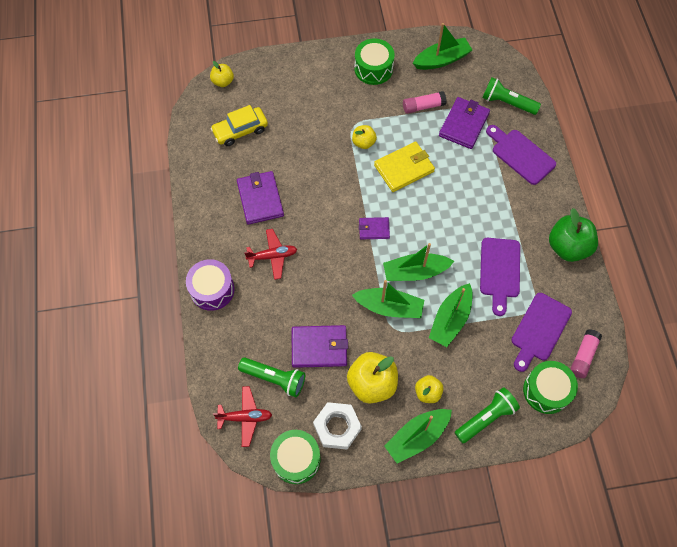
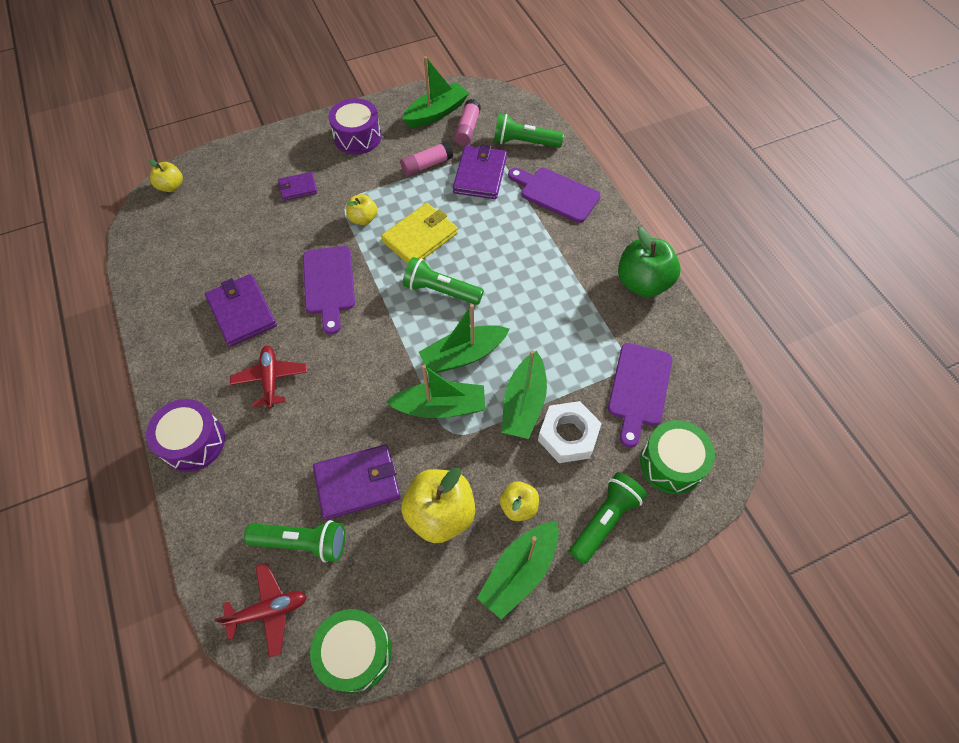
camera: 15 degrees left, 5 degrees down
yellow car [210,105,268,146] -> none
red plane [244,229,297,280] -> red plane turned 75 degrees counterclockwise [230,346,307,408]
white nut [313,402,362,449] -> white nut moved to [538,401,602,463]
green drum [354,38,395,85] -> purple drum [329,98,381,155]
purple wallet [359,217,390,239] -> purple wallet moved to [278,172,317,201]
purple cutting board [480,238,520,316] -> purple cutting board moved to [303,246,355,334]
pink glue stick [570,329,602,378] -> pink glue stick moved to [454,99,481,146]
none -> green flashlight [403,257,484,305]

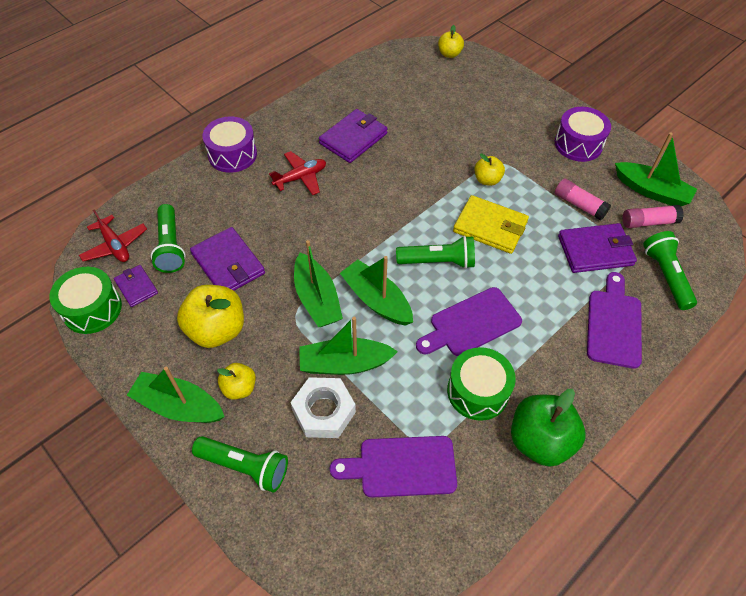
camera: 70 degrees right, 5 degrees down
purple wallet [278,172,317,201] -> purple wallet moved to [114,265,158,307]
purple cutting board [303,246,355,334] -> purple cutting board moved to [416,287,522,356]
green flashlight [403,257,484,305] -> green flashlight turned 90 degrees clockwise [396,236,475,269]
green drum [640,420,715,494] -> green drum moved to [447,347,516,421]

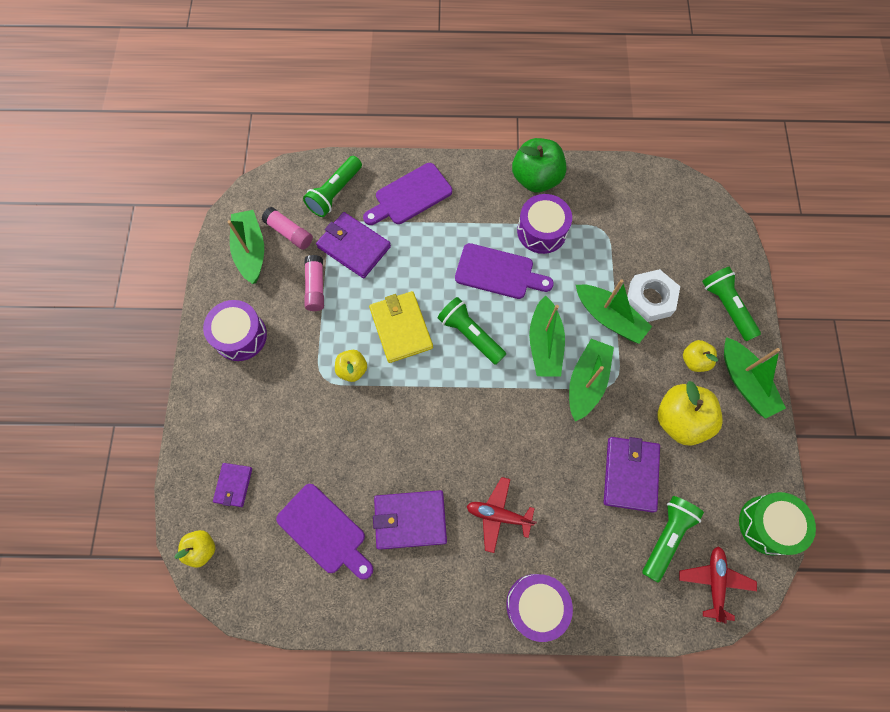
camera: 135 degrees left, 15 degrees up
purple wallet [114,265,158,307] -> purple wallet moved to [213,463,252,507]
purple cutting board [330,436,457,498] -> purple cutting board moved to [276,484,373,580]
green drum [447,347,516,421] -> purple drum [517,194,572,254]

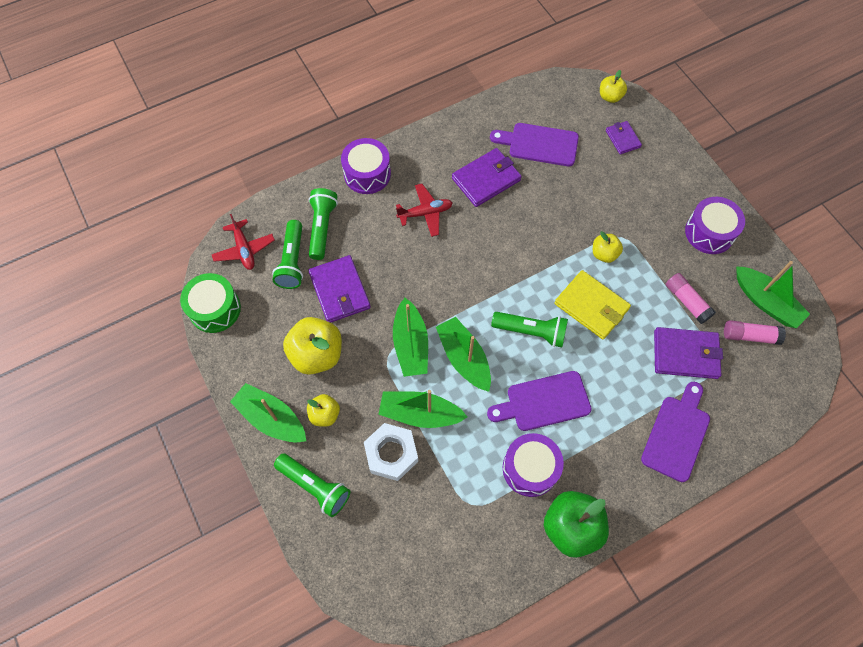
camera: 150 degrees right, 5 degrees down
green flashlight [303,156,362,217] -> green flashlight moved to [309,188,338,260]

